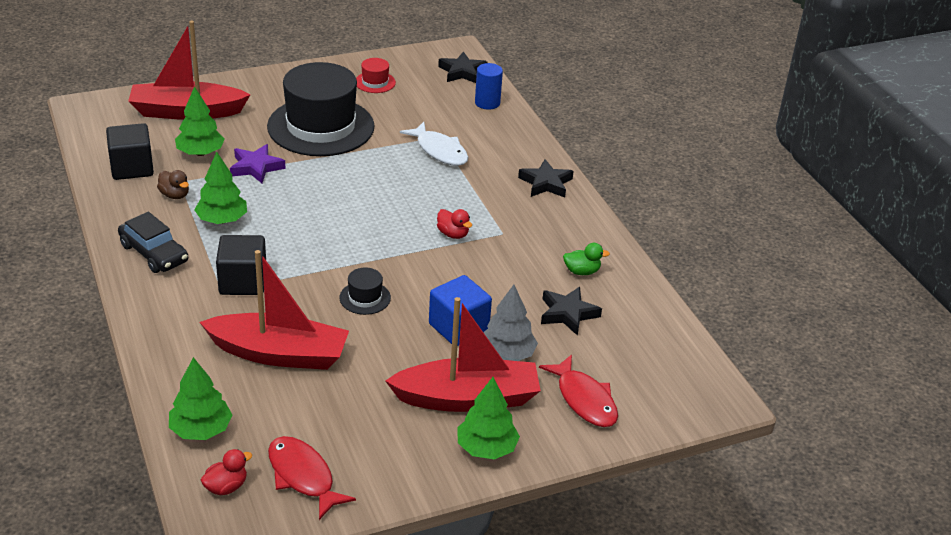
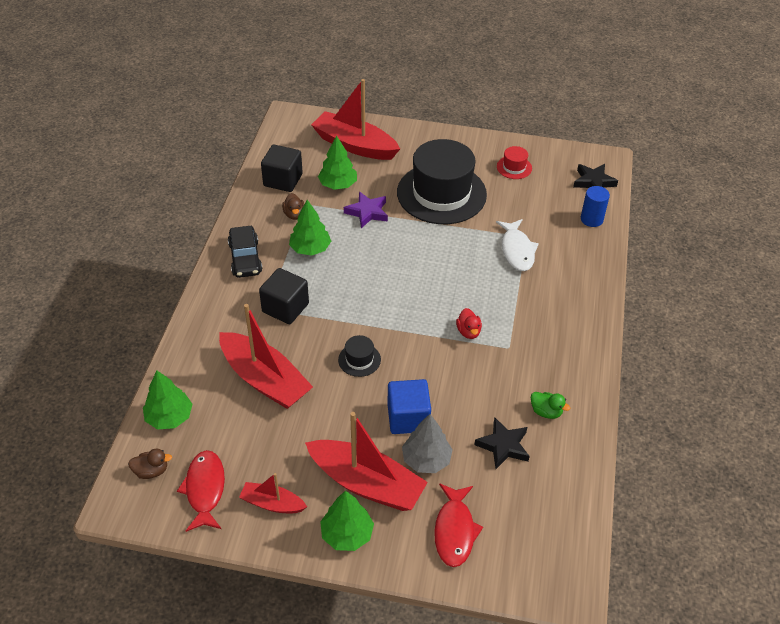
camera: 35 degrees right, 10 degrees up
red duck [201,449,252,495] -> brown duck [128,449,172,479]
black star [518,159,574,198] -> none
none -> red boat [239,473,307,513]

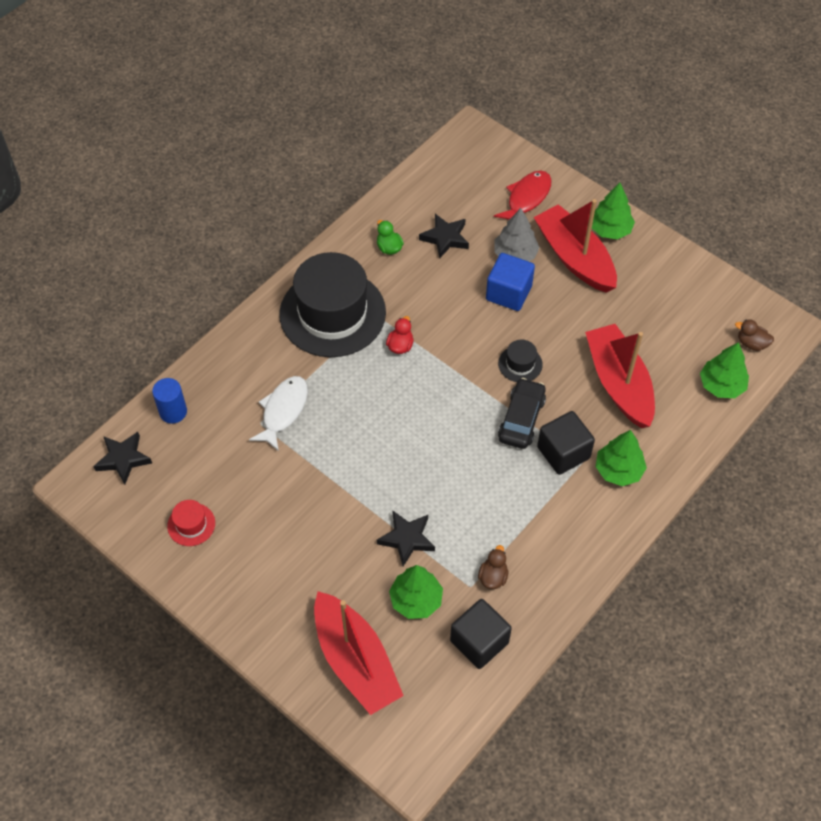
camera: 150 degrees left, 10 degrees up
red fish [177,450,225,532] -> none
black car [228,226,263,278] -> black car moved to [498,378,546,449]
red boat [239,473,307,513] -> none
green tree [289,200,331,256] -> green tree moved to [595,430,647,486]
purple star [344,192,388,228] -> black star [377,511,435,566]
black hat [397,139,487,224] -> black hat moved to [279,252,386,357]

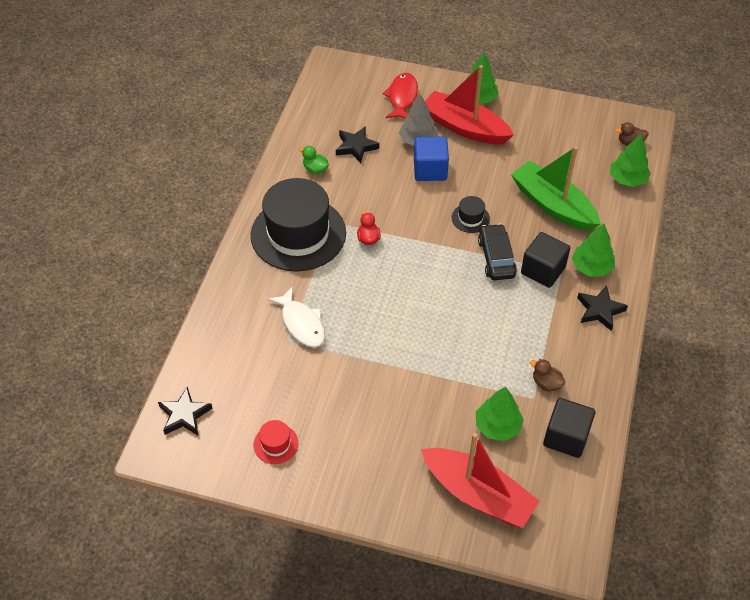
camera: 25 degrees left, 5 degrees down
blue cylinder [152,378,187,424] -> none
white fish [249,376,308,451] -> white fish turned 150 degrees clockwise [268,286,325,347]
black star [377,511,435,566] -> black star moved to [577,286,628,331]
brown duck [478,545,508,589] -> brown duck turned 45 degrees counterclockwise [530,359,566,392]
red boat [585,324,655,428] -> green boat [511,146,601,231]

